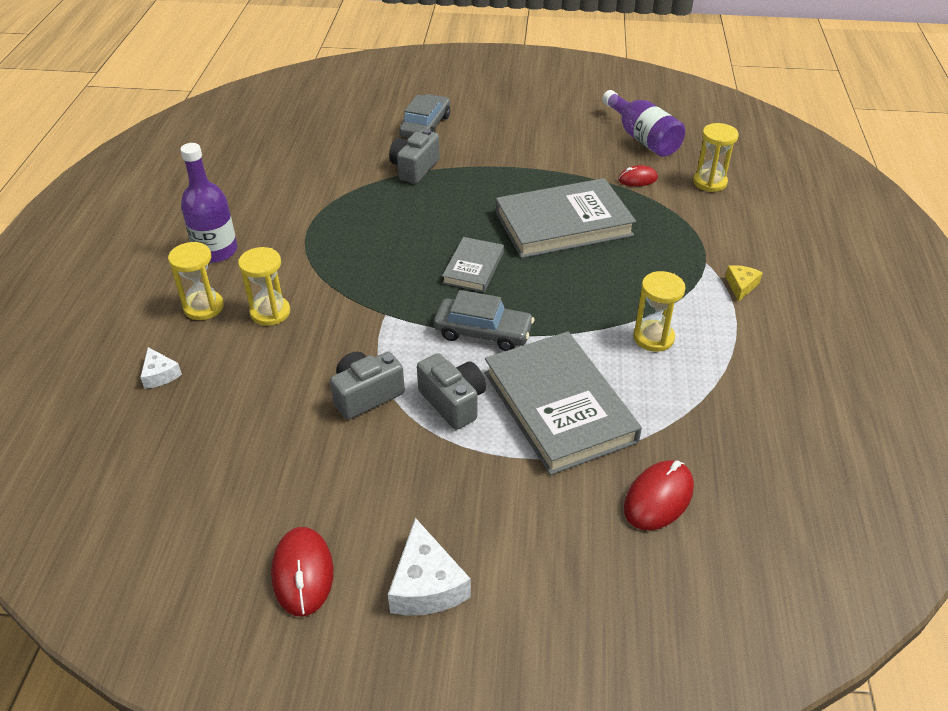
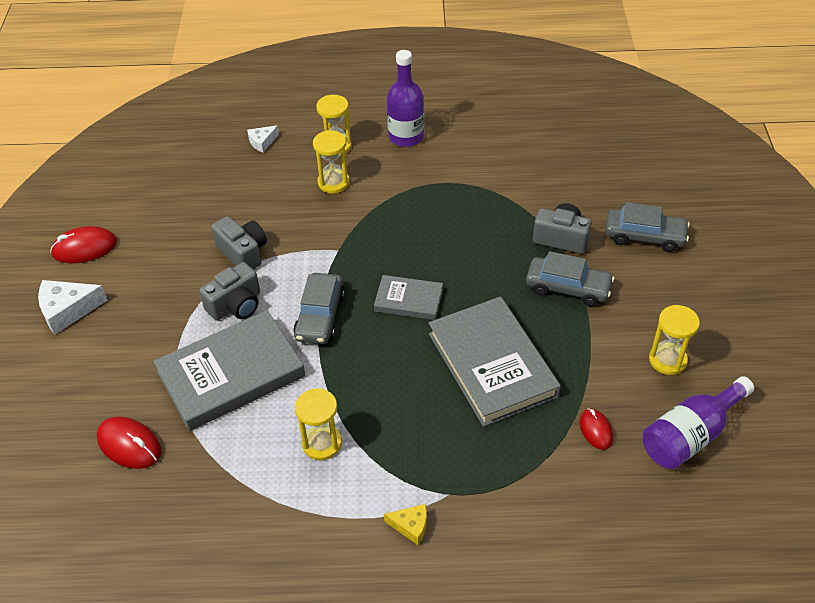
camera: 85 degrees right, 5 degrees up
yellow hourglass [693,123,739,192] -> yellow hourglass moved to [649,305,700,375]
none -> grey car [526,251,614,306]

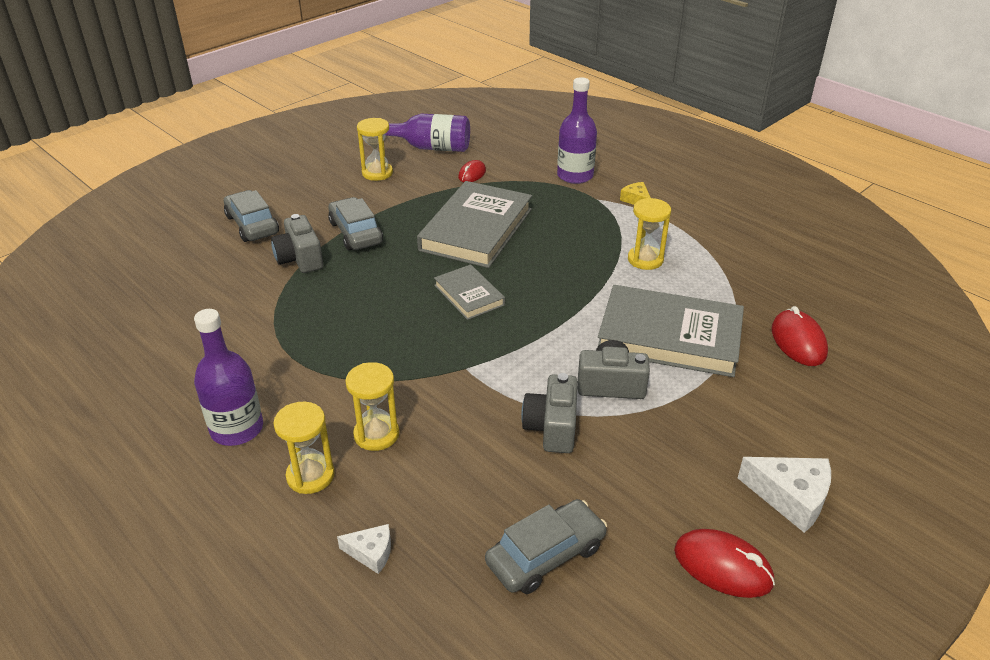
camera: 135 degrees left, 10 degrees down
grey car [293,273,345,344] -> grey car moved to [485,499,607,594]
none -> purple bottle [557,77,597,184]

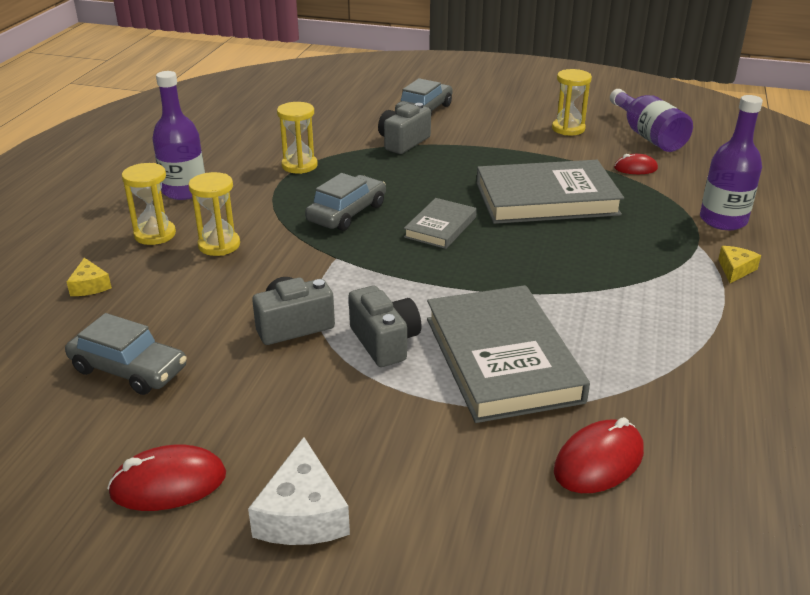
camera: 60 degrees right, 5 degrees down
grey car [328,197,383,250] -> grey car moved to [305,173,386,231]
white cheese [337,524,391,574] -> yellow cheese [67,258,112,296]
yellow hourglass [628,198,671,270] -> yellow hourglass moved to [277,102,318,174]
red mouse [674,529,775,598] -> red mouse turned 75 degrees clockwise [107,444,226,511]

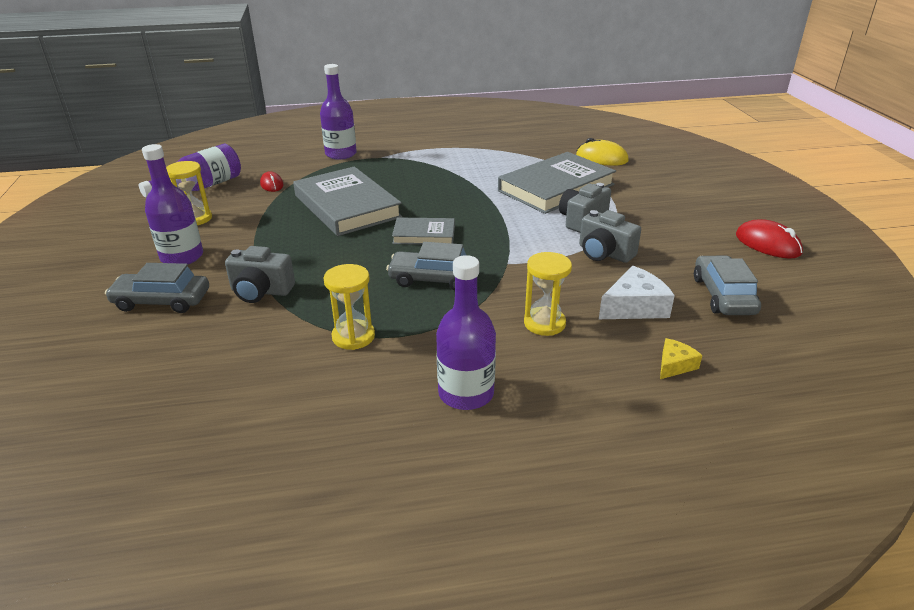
camera: 115 degrees left, 0 degrees up
yellow hourglass [122,163,176,245] -> none
white cheese [248,437,350,545] -> white cheese moved to [599,266,675,319]
red mouse [554,417,644,493] -> yellow mouse [576,138,629,166]
yellow cheese [718,246,761,283] -> none
none -> purple bottle [142,144,203,264]

